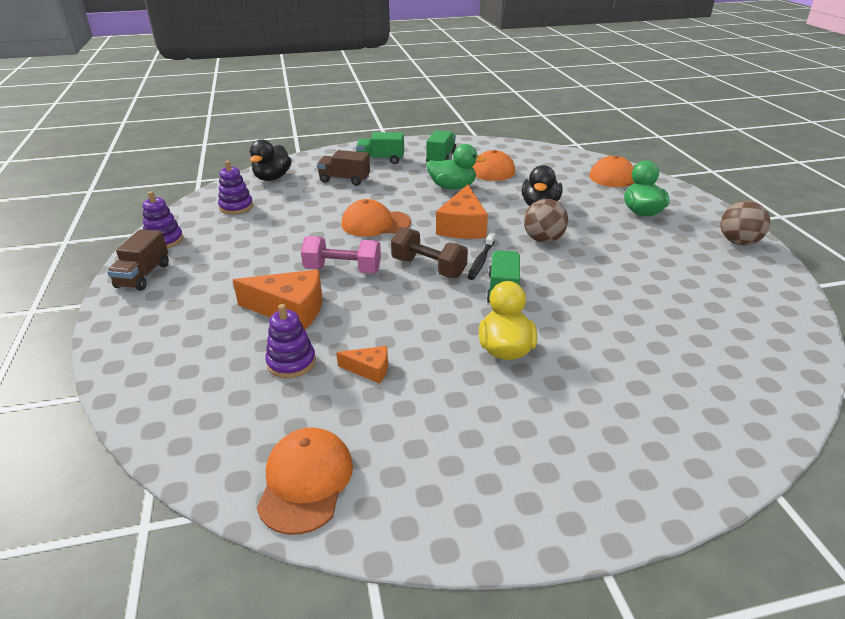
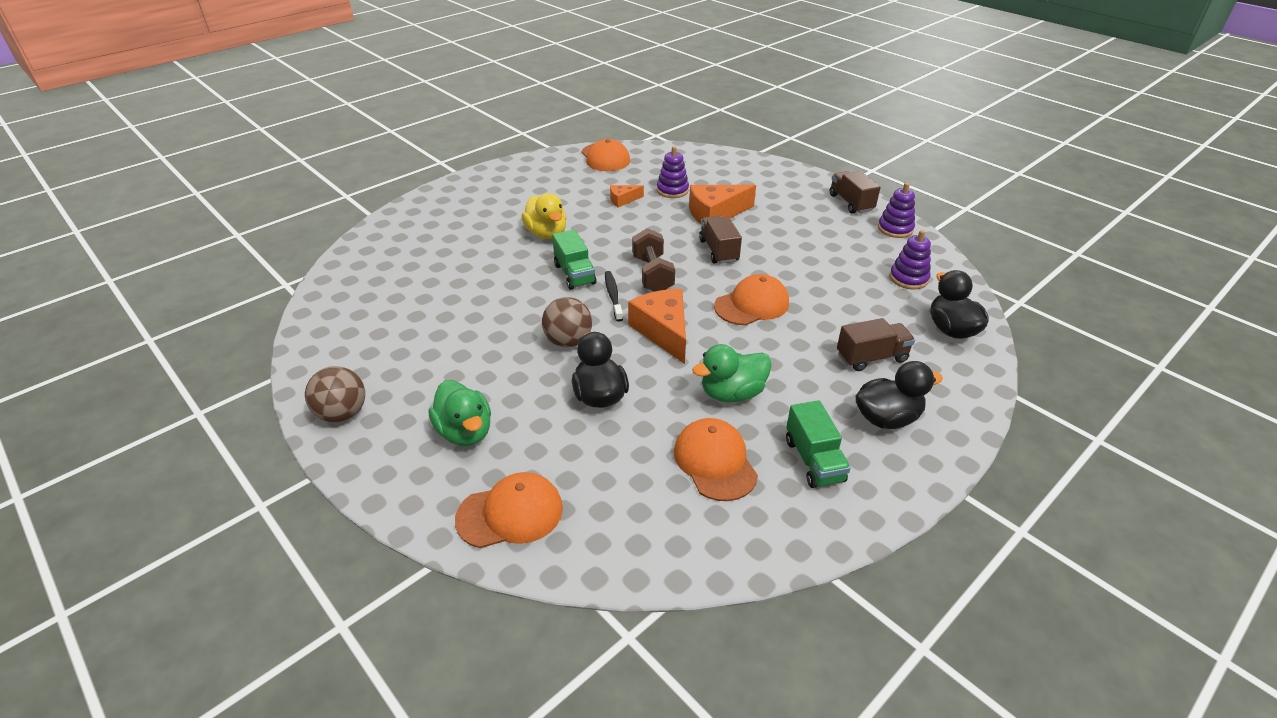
camera: 150 degrees right, 5 degrees up
pink dumbbell [301,236,381,274] -> brown truck [699,215,742,264]
green truck [356,132,404,164] -> black duck [855,361,943,429]
brown dumbbell [391,227,468,278] -> brown dumbbell turned 75 degrees clockwise [632,228,675,292]

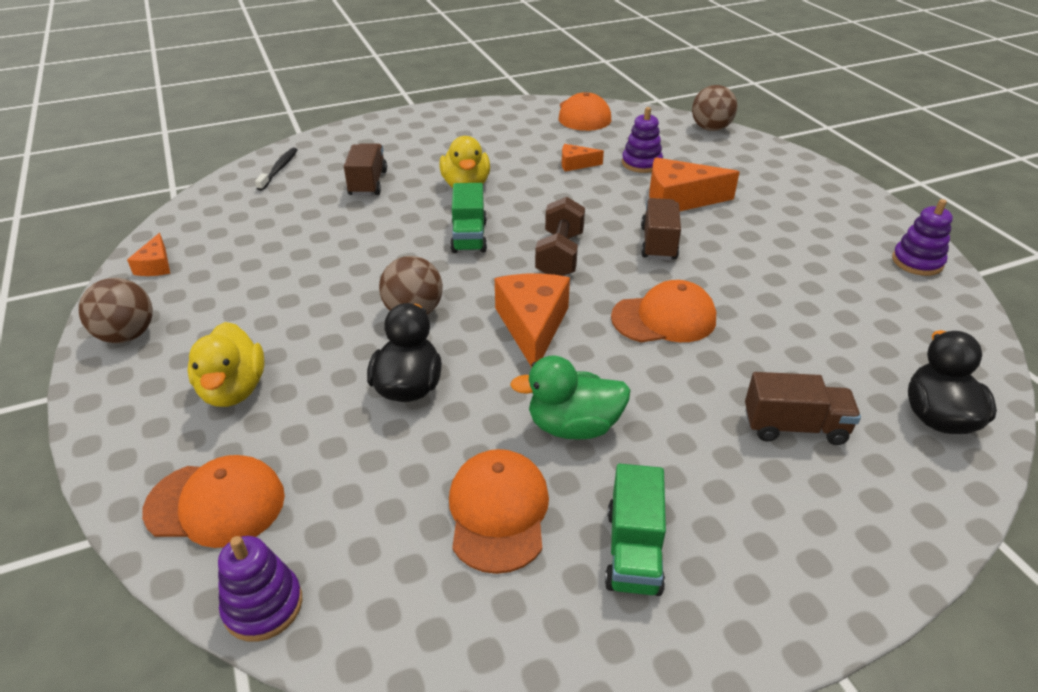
camera: 20 degrees right, 0 degrees up
green duck [429,380,491,446] -> yellow duck [188,322,264,407]
black toothbrush [605,271,623,322] -> black toothbrush moved to [255,148,298,191]
brown truck [830,171,880,214] -> brown truck moved to [344,144,387,196]
black duck [855,361,943,429] -> none
purple stacking toy [889,230,931,289] -> purple stacking toy moved to [218,536,303,642]
none -> orange cheese [127,233,170,276]
none -> brown ball [692,85,737,131]

